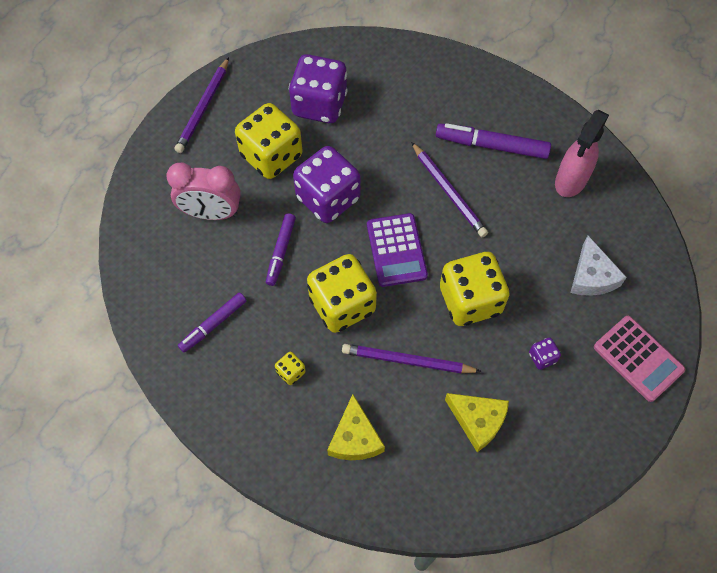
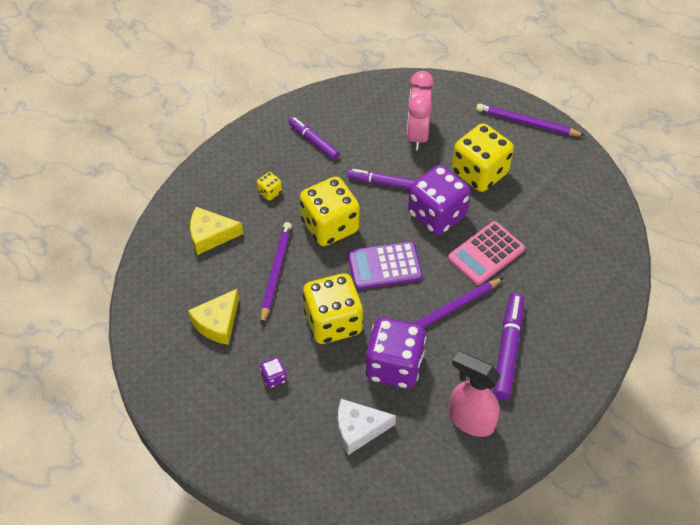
camera: 90 degrees right, 10 degrees down
purple dice [289,54,348,123] -> purple dice moved to [365,317,426,388]
pink calculator [594,316,685,402] -> pink calculator moved to [448,221,525,285]

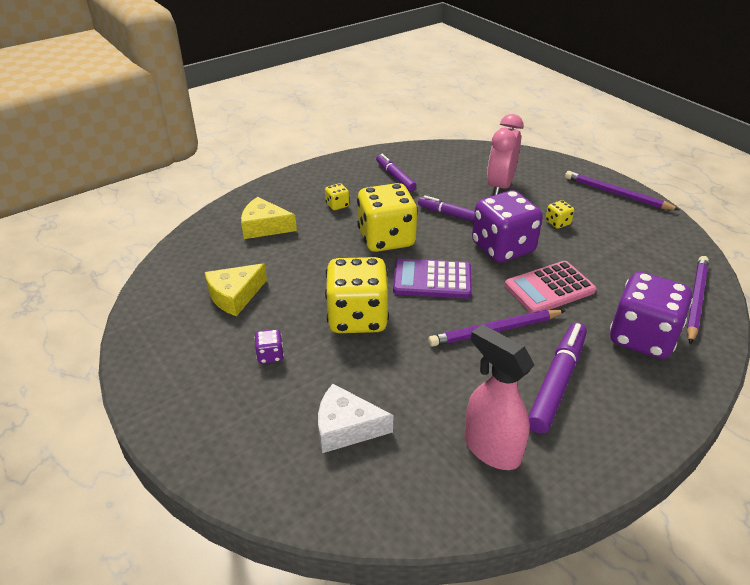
camera: 15 degrees right, 15 degrees down
purple pencil [261,222,292,325] -> purple pencil moved to [687,256,709,344]
purple dice [365,317,426,388] -> purple dice moved to [610,272,693,359]
yellow dice [452,123,514,192] -> yellow dice [546,200,574,229], size x0.42

